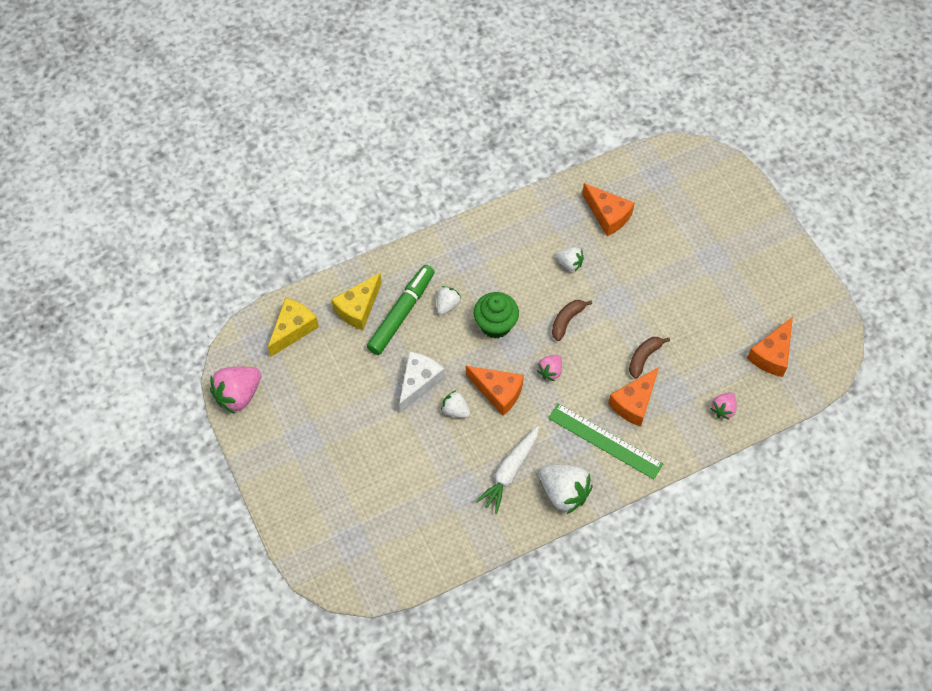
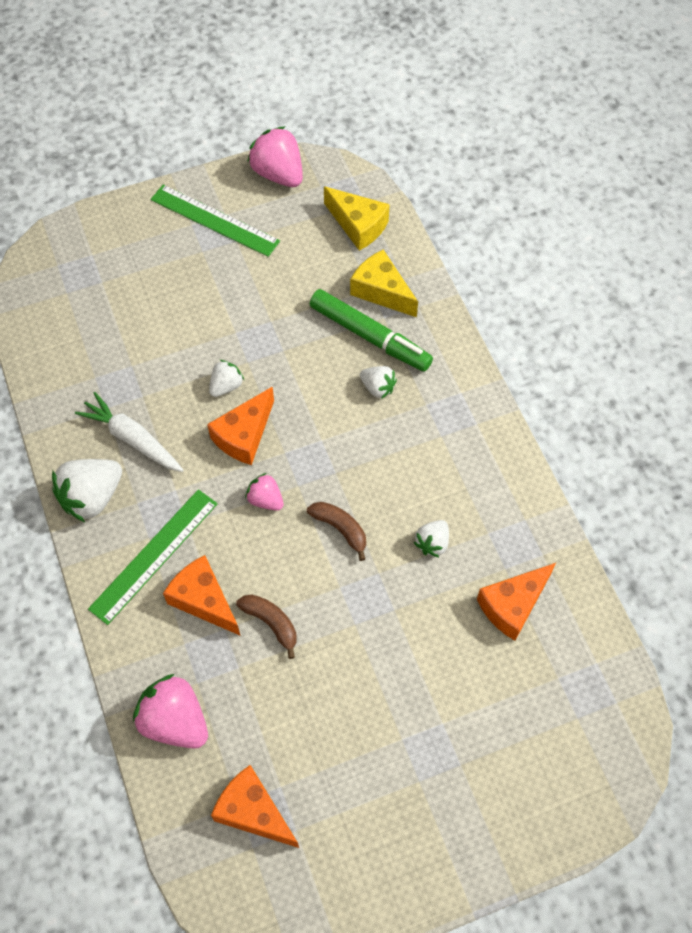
camera: 95 degrees right, 0 degrees up
white cheese [399,351,445,413] -> none
green cupcake [474,292,519,338] -> none
pink strawberry [710,392,737,420] -> pink strawberry [133,674,208,749], size x1.79
none -> green ruler [150,185,280,257]

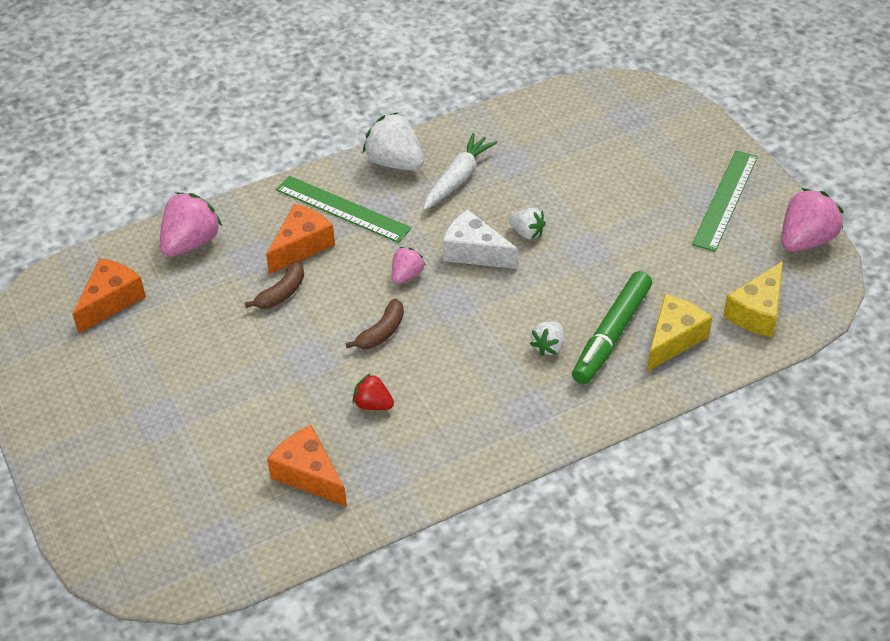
camera: 85 degrees right, 15 degrees down
orange cheese [207,386,274,465] -> white cheese [442,209,518,269]
white strawberry [414,520,449,557] -> red strawberry [353,374,394,410]

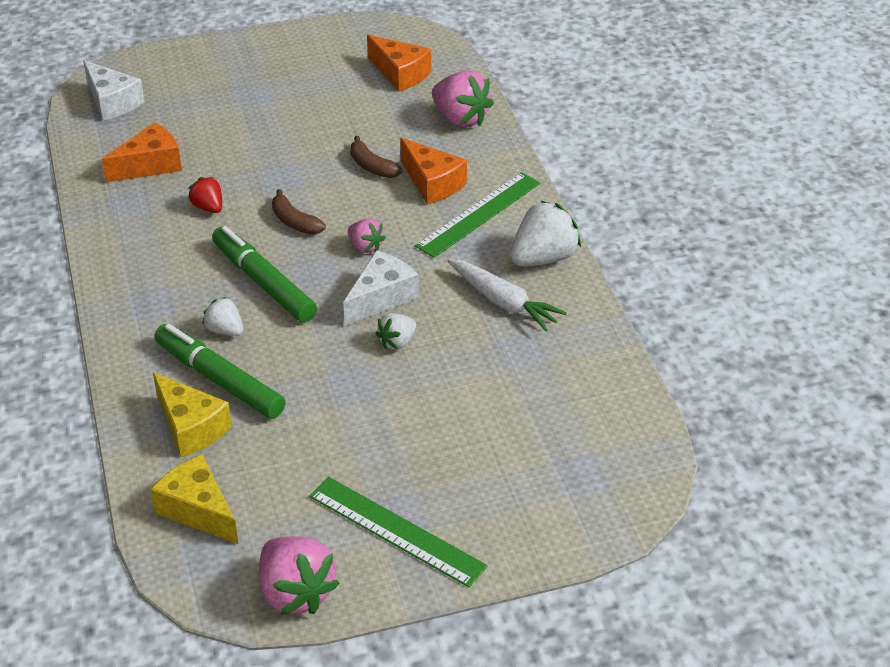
camera: 100 degrees right, 5 degrees down
red strawberry [353,374,394,410] -> red strawberry turned 75 degrees counterclockwise [188,177,222,213]
none -> white cheese [83,60,145,121]
none -> green marker [212,226,317,322]

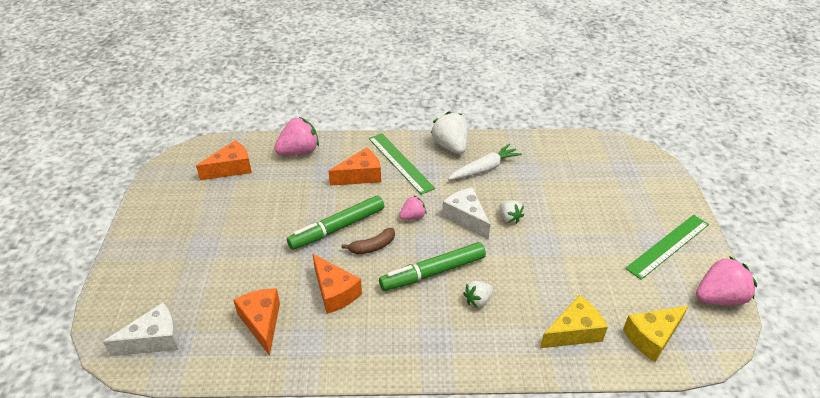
camera: 75 degrees left, 0 degrees up
green marker [155,324,286,419] -> green marker moved to [287,195,384,250]
red strawberry [188,177,222,213] -> orange cheese [313,254,362,314]
brown banana [350,136,402,178] -> none

